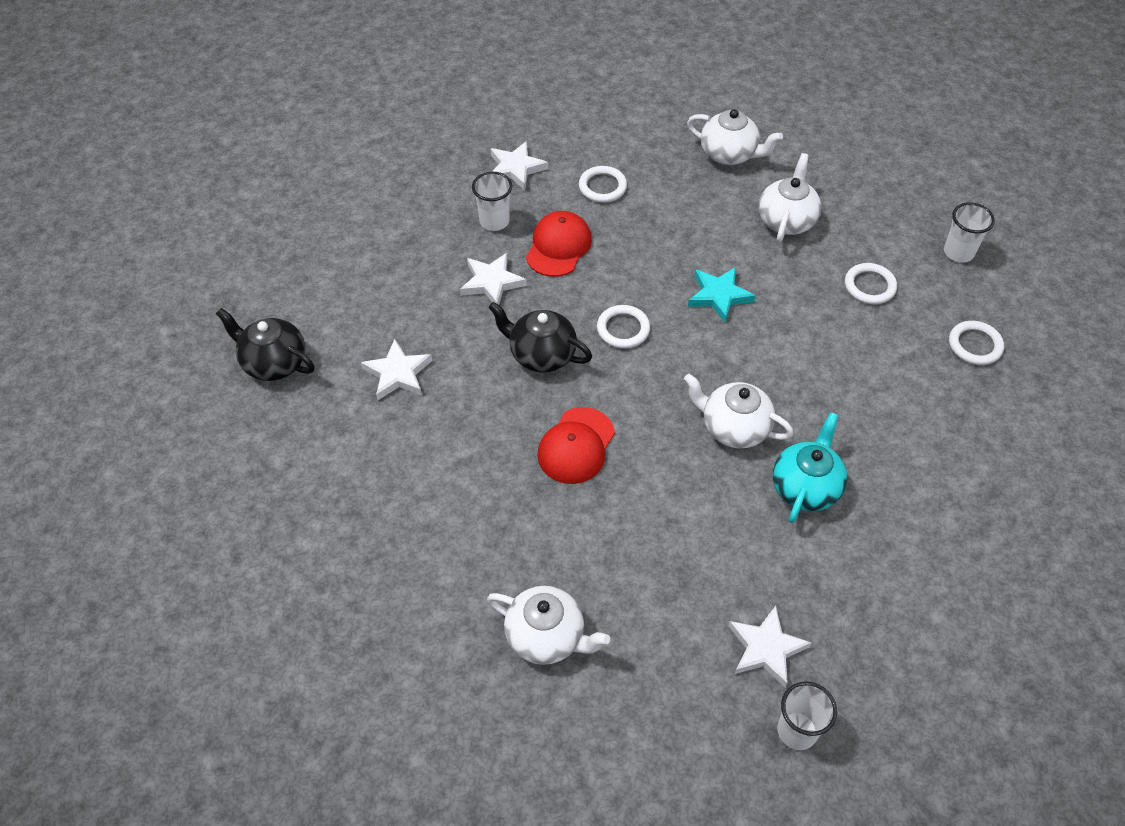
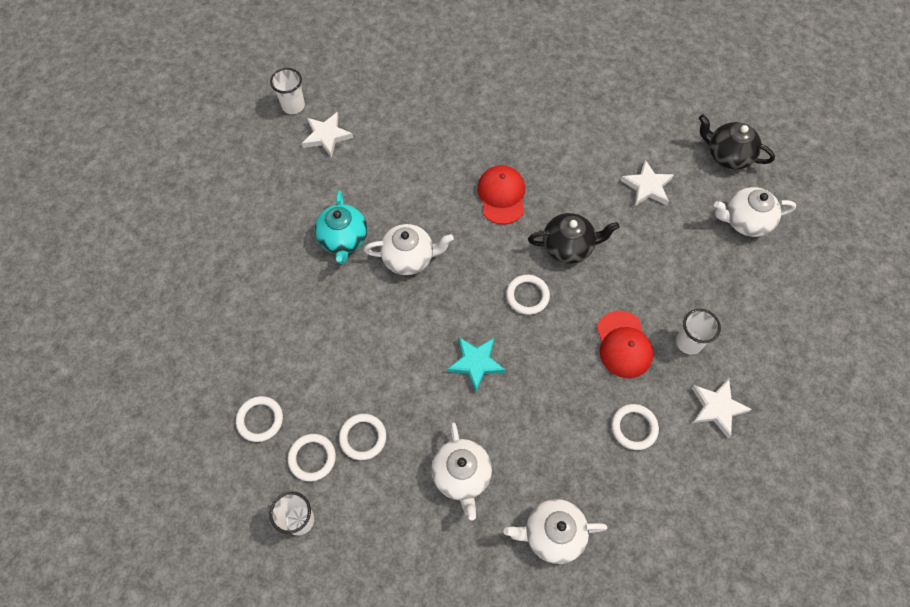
camera: 150 degrees right, 10 degrees up
black teapot [216,308,314,381] -> black teapot turned 150 degrees counterclockwise [699,115,775,169]
white star [460,253,527,305] -> none
white teapot [487,586,610,665] -> white teapot moved to [714,187,796,237]
none -> white ring [288,434,336,481]

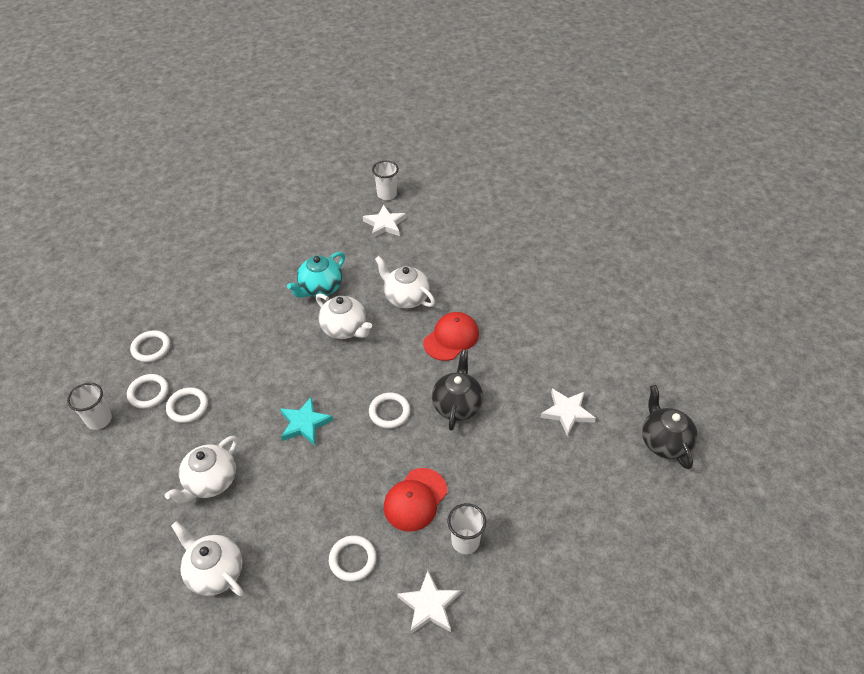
camera: 45 degrees right, 15 degrees down
black teapot [528,213,620,264] -> black teapot turned 120 degrees counterclockwise [432,350,483,431]
white teapot [714,187,796,237] -> white teapot moved to [375,256,435,308]

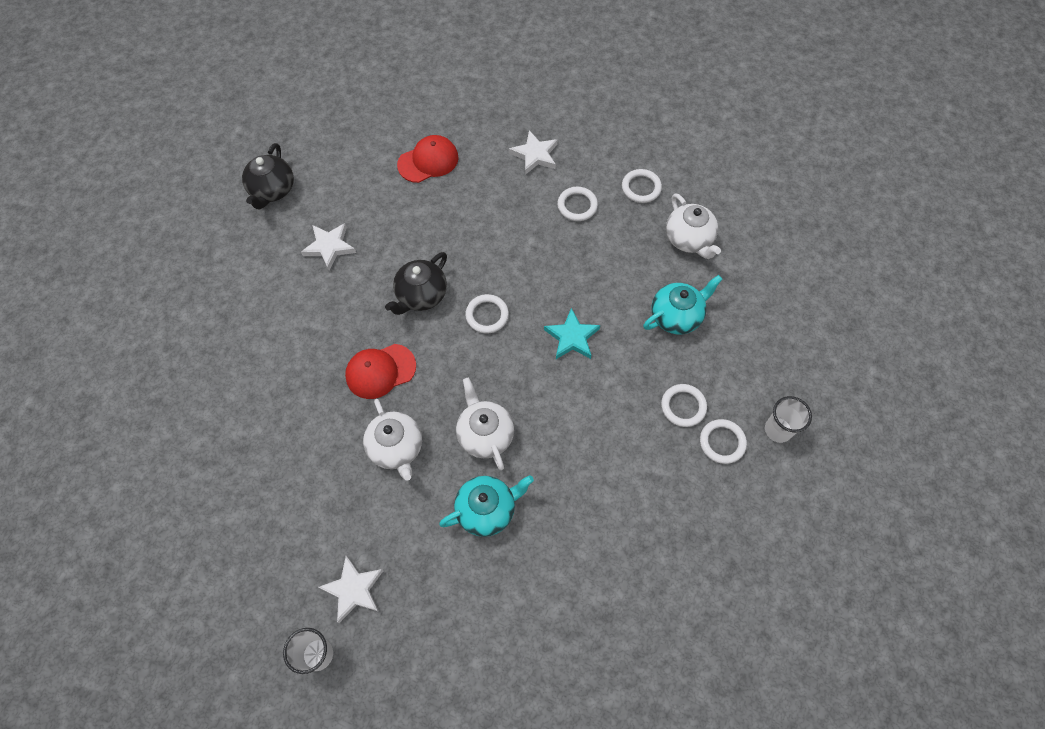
camera: 155 degrees left, 15 degrees up
white ring [130,330,170,362] -> white ring moved to [622,169,662,203]
white teapot [165,436,238,503] -> turquoise teapot [643,275,723,335]
red cap [384,468,447,532] -> red cap moved to [397,135,459,183]
white cup [447,503,486,554] -> none

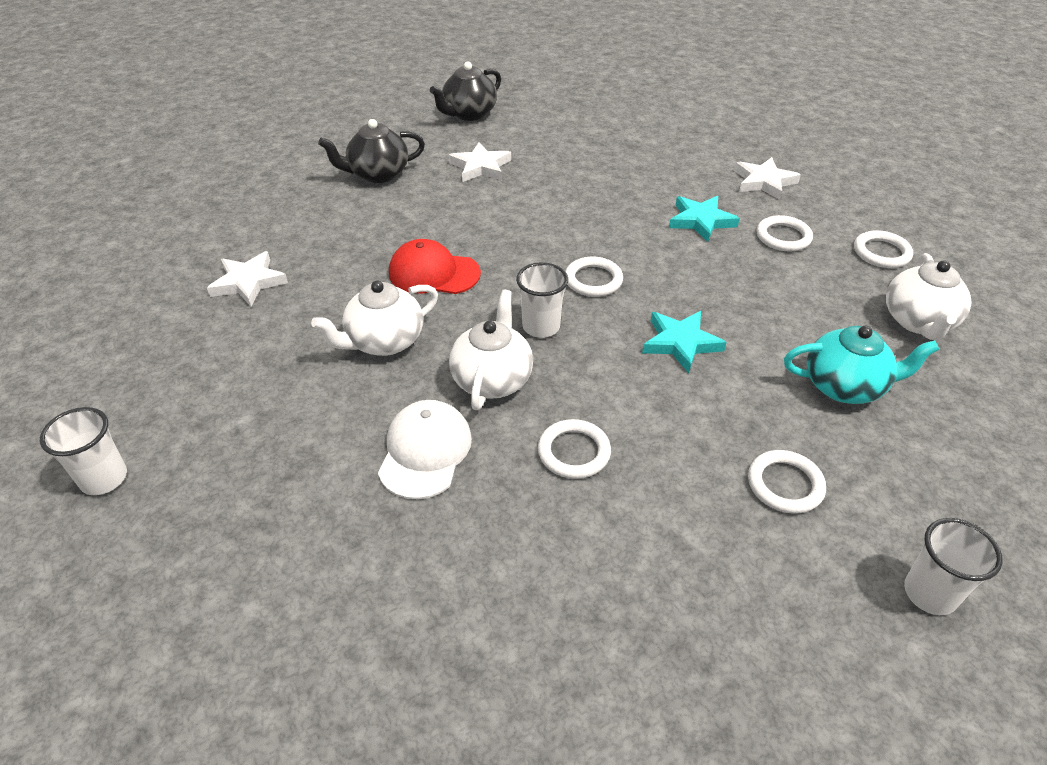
camera: 35 degrees right, 20 degrees down
white star [319,556,384,623] -> white star moved to [207,251,288,306]
white teapot [363,399,422,481] -> white teapot turned 45 degrees clockwise [311,281,438,356]
black teapot [385,252,447,315] -> black teapot moved to [318,119,425,183]
red cap [397,135,459,183] -> none
turquoise teapot [439,475,534,537] -> white cap [378,400,472,499]
white ring [700,419,747,464] -> white ring moved to [538,419,611,479]
none -> white cup [516,262,568,338]
none -> turquoise star [669,196,740,242]

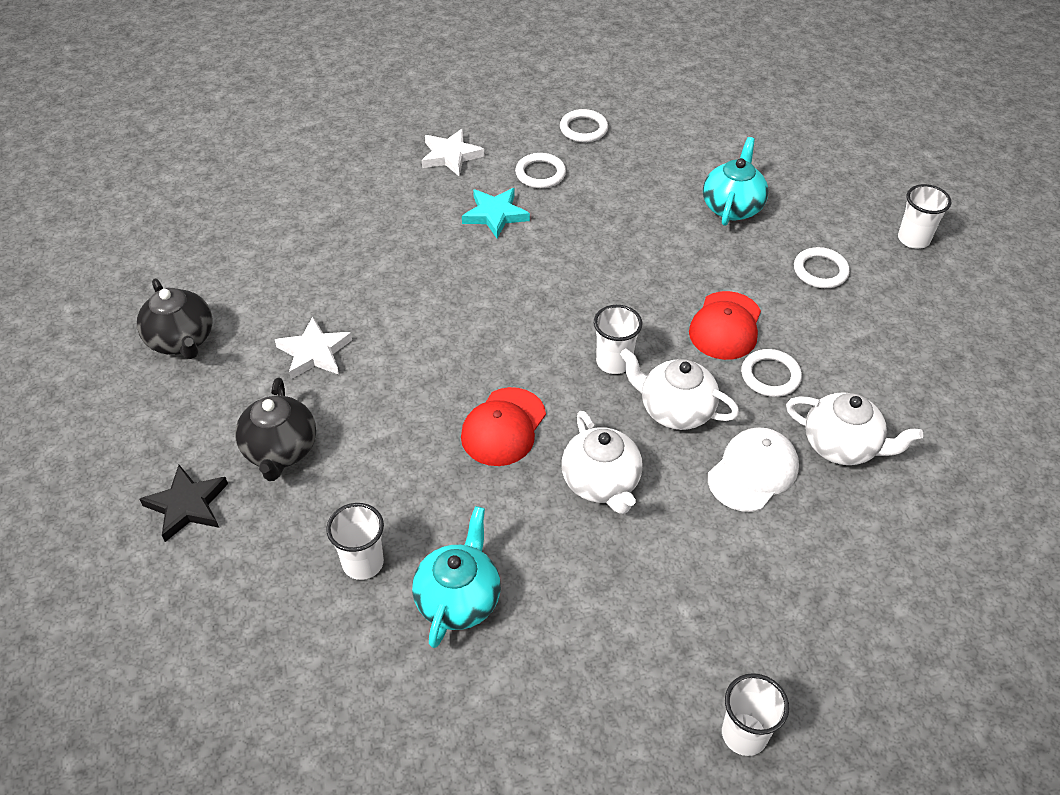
camera: 75 degrees left, 5 degrees up
white star [207,251,288,306] -> turquoise teapot [412,506,501,648]
white cap [378,400,472,499] -> white cap turned 105 degrees clockwise [708,427,799,512]
white ring [565,257,623,297] -> none
turquoise star [642,311,727,373] -> none
white teapot [886,253,972,340] -> white teapot moved to [786,392,923,465]
none -> black star [139,465,228,542]
none -> white cup [326,503,384,580]
none -> red cap [689,291,761,360]

